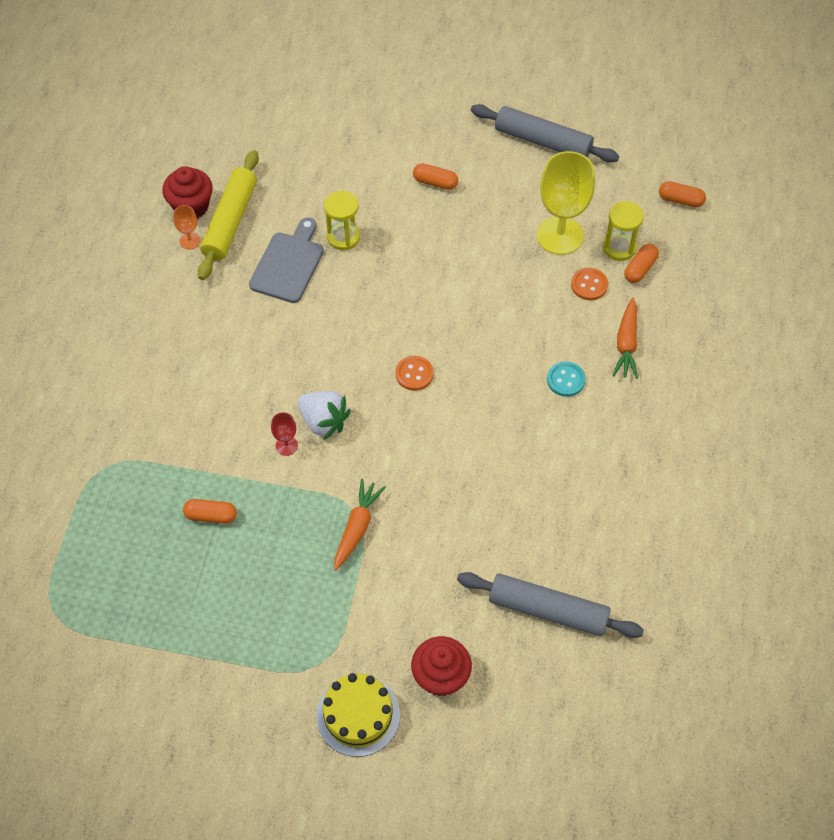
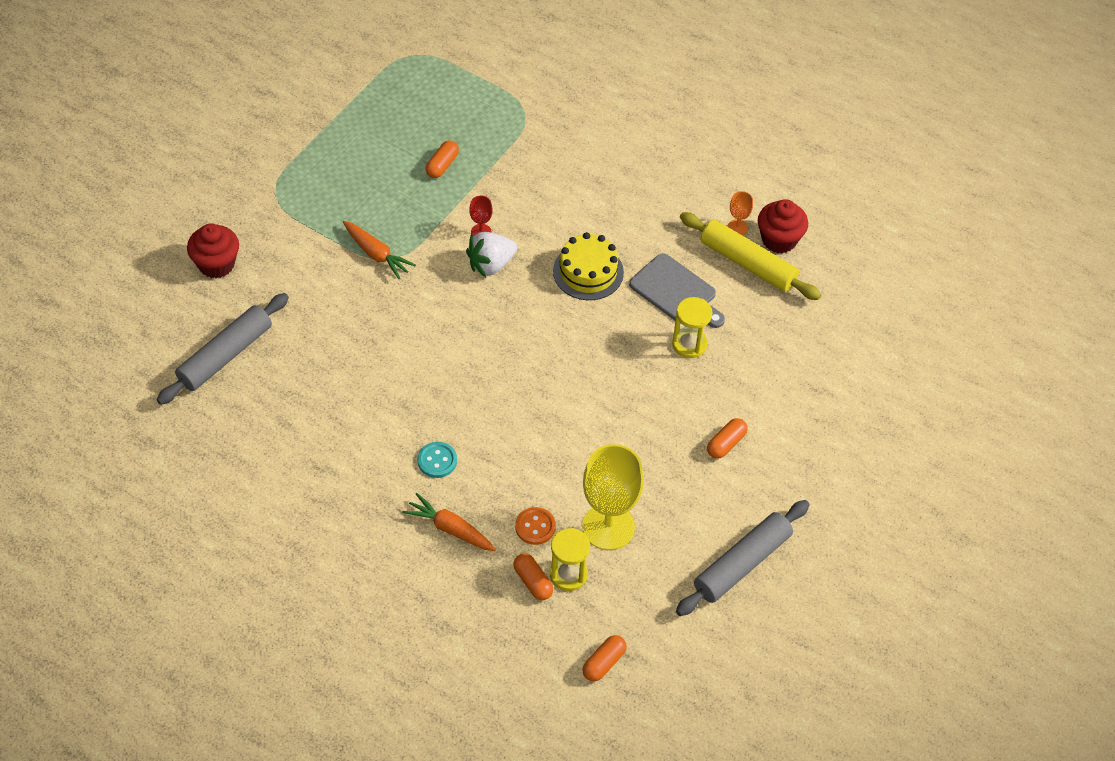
camera: 110 degrees right, 5 degrees down
yellow cake [317,673,400,757] -> yellow cake moved to [553,232,624,300]
orange button [395,356,434,391] -> none

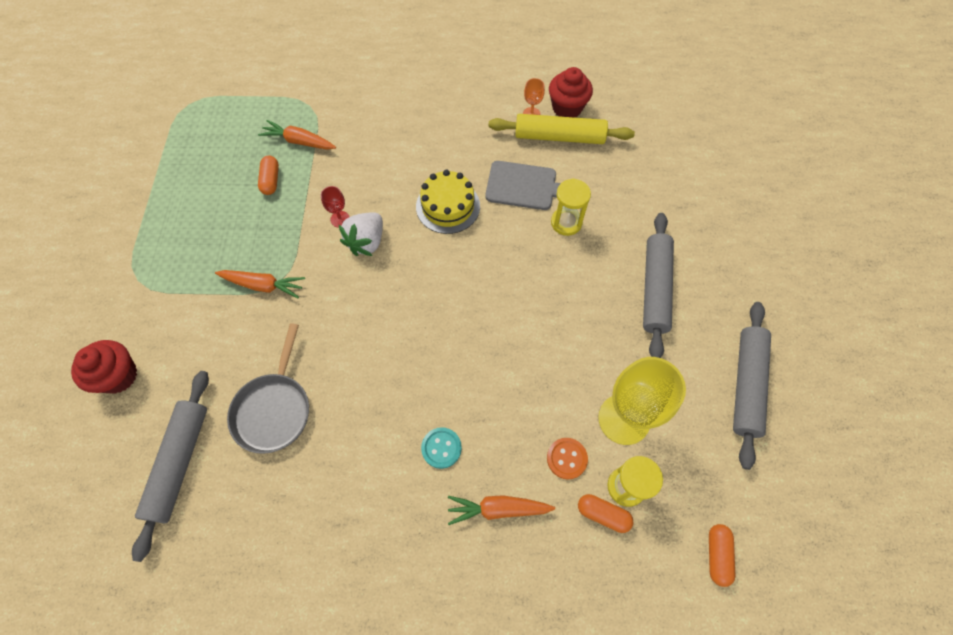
camera: 30 degrees left, 10 degrees up
orange capsule [707,418,748,459] -> grey rolling pin [643,213,674,358]
none -> grey pan [227,323,309,454]
none -> orange carrot [258,120,336,150]

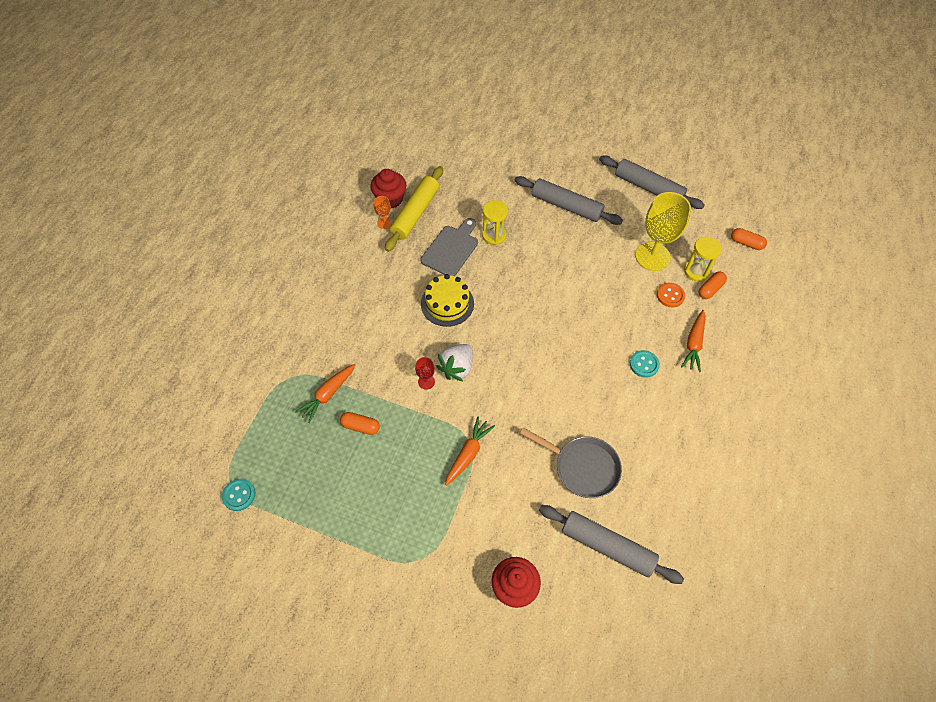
camera: 70 degrees left, 5 degrees down
white strawberry [339,212,383,256] -> white strawberry turned 75 degrees clockwise [436,344,473,381]
none -> turquoise button [222,479,255,511]

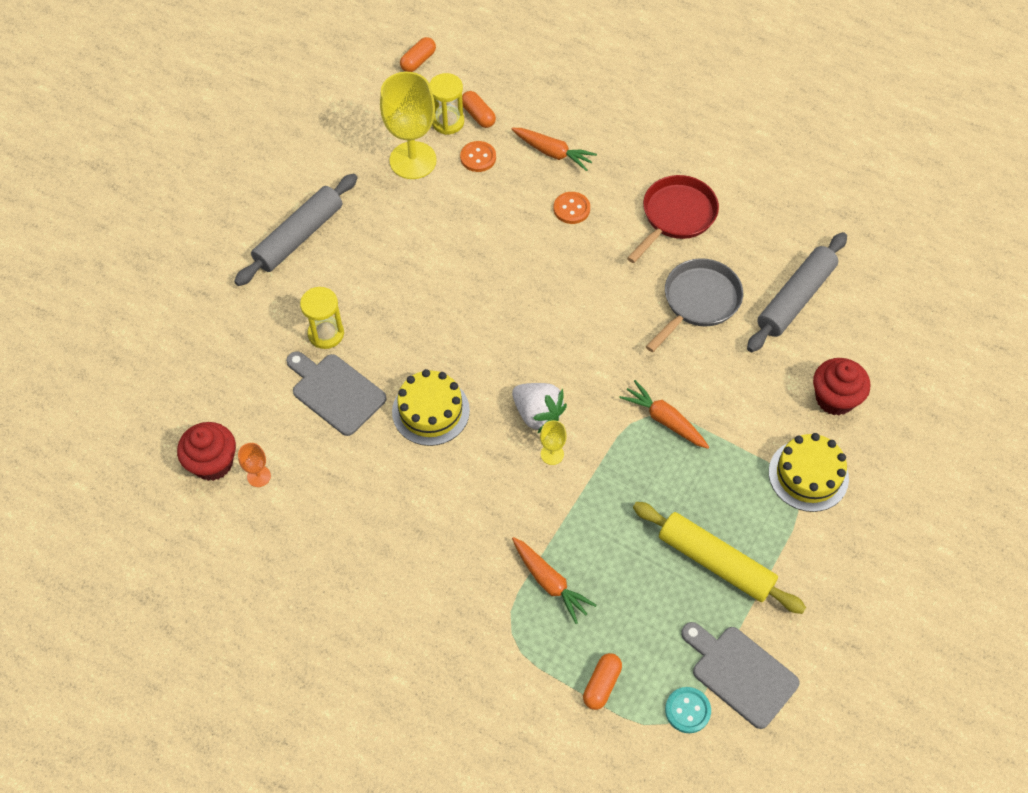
camera: 80 degrees left, 0 degrees up
orange capsule [340,412,380,435] -> orange capsule moved to [583,653,622,710]
yellow rolling pin [385,166,443,252] -> yellow rolling pin moved to [633,502,806,614]
red goblet [415,357,435,390] -> yellow goblet [540,420,567,465]
grey rolling pin [599,156,704,209] -> none
turquoise button [630,350,660,378] -> orange button [554,192,590,224]
none -> red pan [627,175,719,263]
none -> grey cutting board [681,622,800,729]
none -> yellow cake [769,433,849,512]

